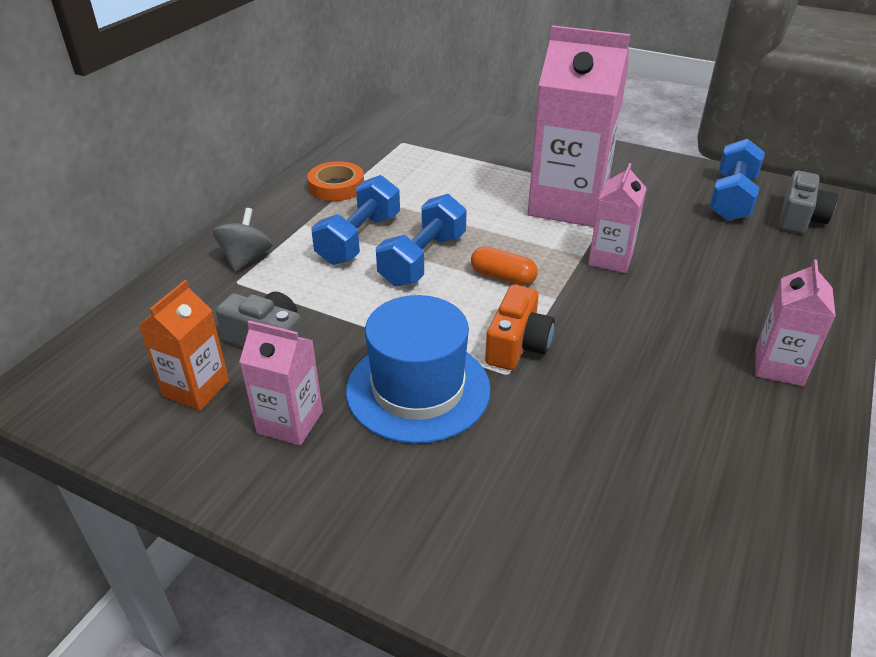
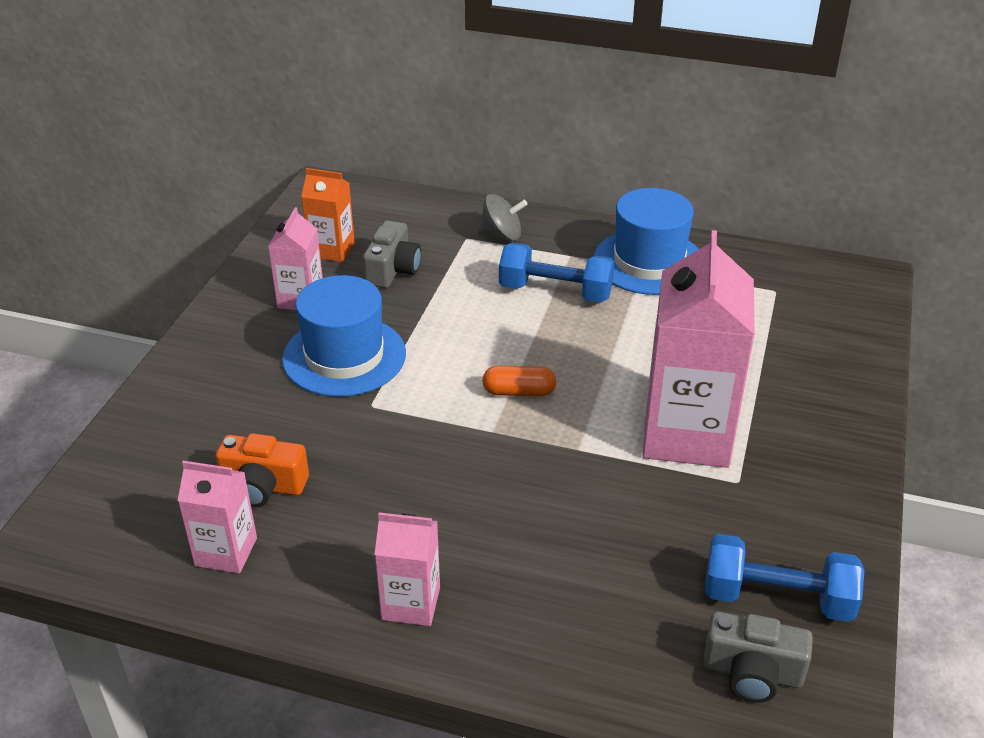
camera: 80 degrees right, 0 degrees up
orange tape [307,161,364,201] -> blue hat [594,188,699,295]
blue dumbbell [376,194,467,287] -> none
orange capsule [471,246,538,286] -> orange capsule turned 75 degrees clockwise [482,366,556,396]
orange camera [485,285,555,370] -> orange camera moved to [215,433,309,507]
pink carton [588,163,647,273] -> pink carton moved to [178,461,257,574]

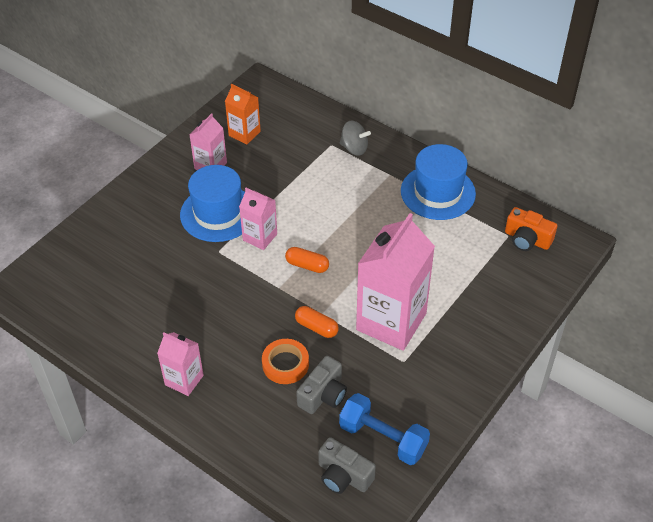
camera: 20 degrees right, 10 degrees up
pink carton [178,461,257,574] -> pink carton moved to [239,188,277,250]
orange camera [215,433,309,507] -> orange camera moved to [505,207,557,251]
grey camera [363,220,421,288] -> grey camera moved to [296,356,347,414]
blue dumbbell [499,243,615,303] -> none
none -> orange tape [262,339,309,384]
none -> orange capsule [295,306,339,338]

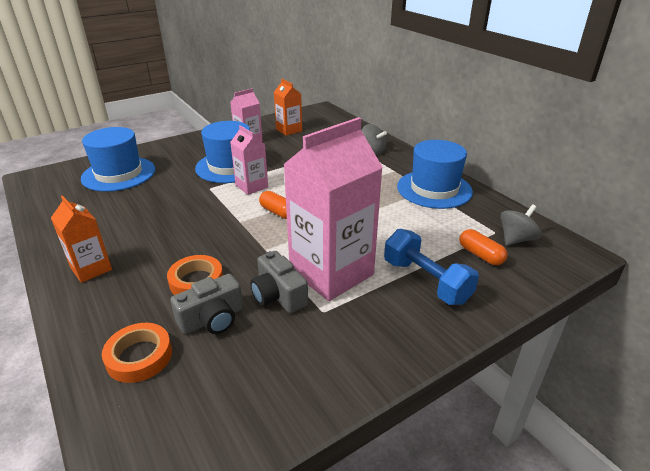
camera: 20 degrees right, 15 degrees down
pink carton [157,332,204,396] -> orange carton [51,196,112,283]
orange capsule [295,306,339,338] -> orange capsule moved to [459,229,508,265]
grey camera [318,437,376,494] -> grey camera moved to [250,251,308,313]
blue dumbbell [339,393,430,465] -> blue dumbbell moved to [384,229,479,305]
orange camera [505,207,557,251] -> grey spinning top [500,204,542,246]
none -> blue hat [81,127,155,192]
none -> orange tape [102,323,172,383]

